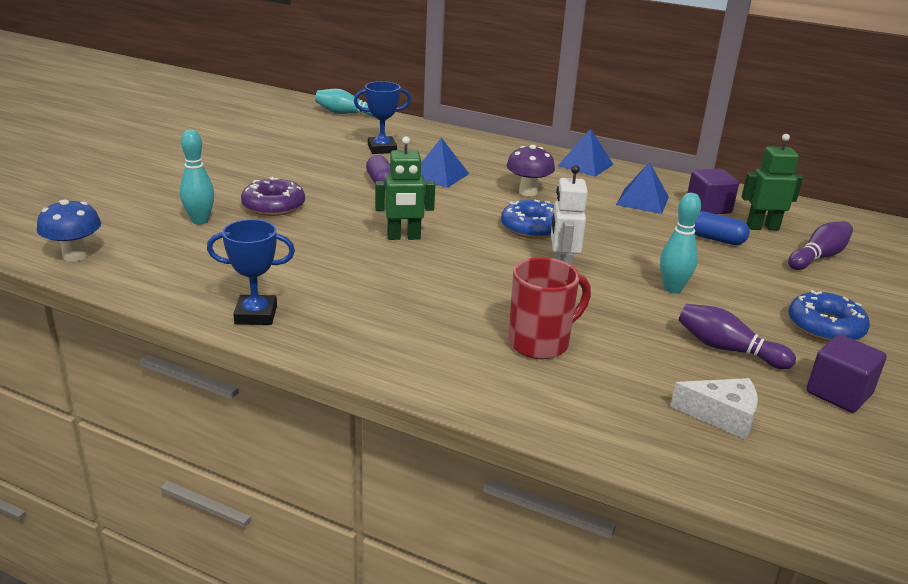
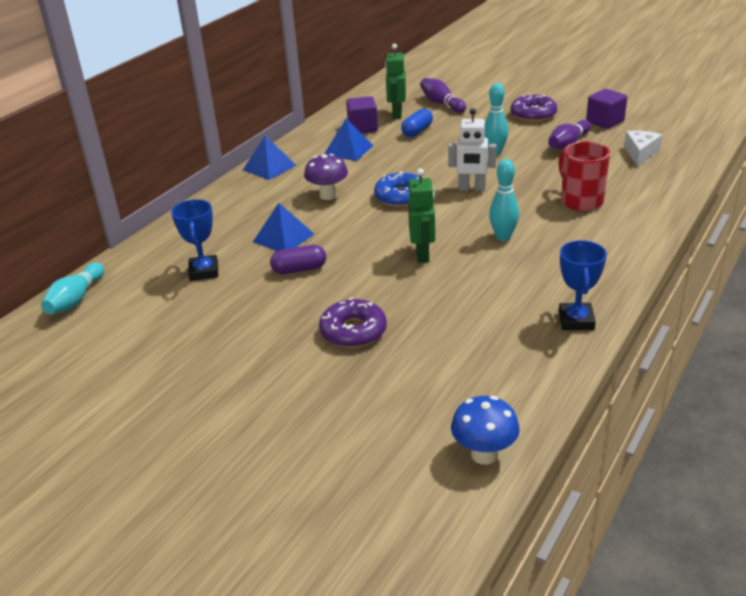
camera: 80 degrees left, 5 degrees up
turquoise bowling pin [180,130,214,225] -> turquoise bowling pin moved to [489,159,519,241]
blue donut [789,290,870,342] -> purple donut [511,93,557,122]

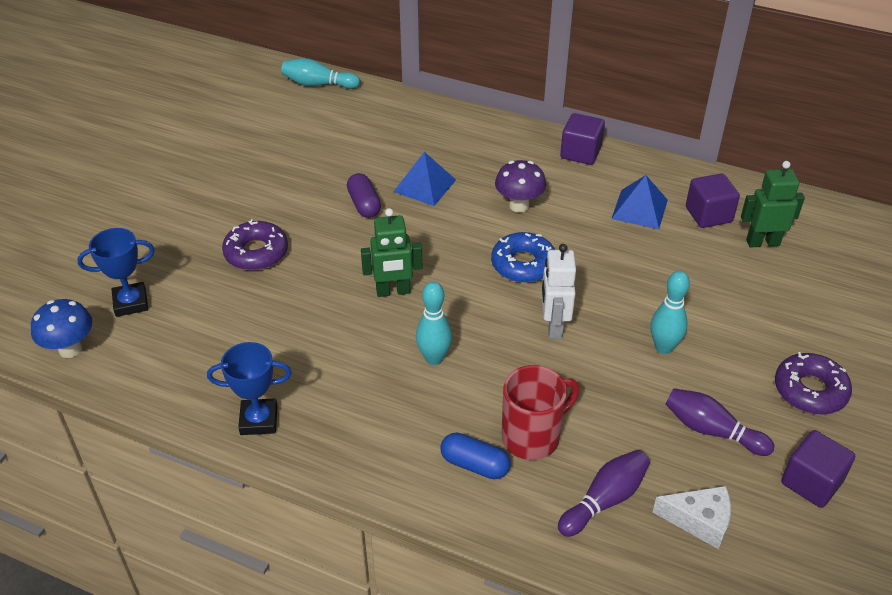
camera: 80 degrees right, 10 degrees up
blue trophy [171,199,218,281] -> blue trophy moved to [77,228,155,317]
blue pyramid [243,136,296,180] -> purple cube [560,113,605,165]
blue capsule [401,109,433,137] -> blue capsule moved to [441,433,511,479]
purple bowling pin [420,78,466,113] -> purple bowling pin moved to [558,450,650,537]

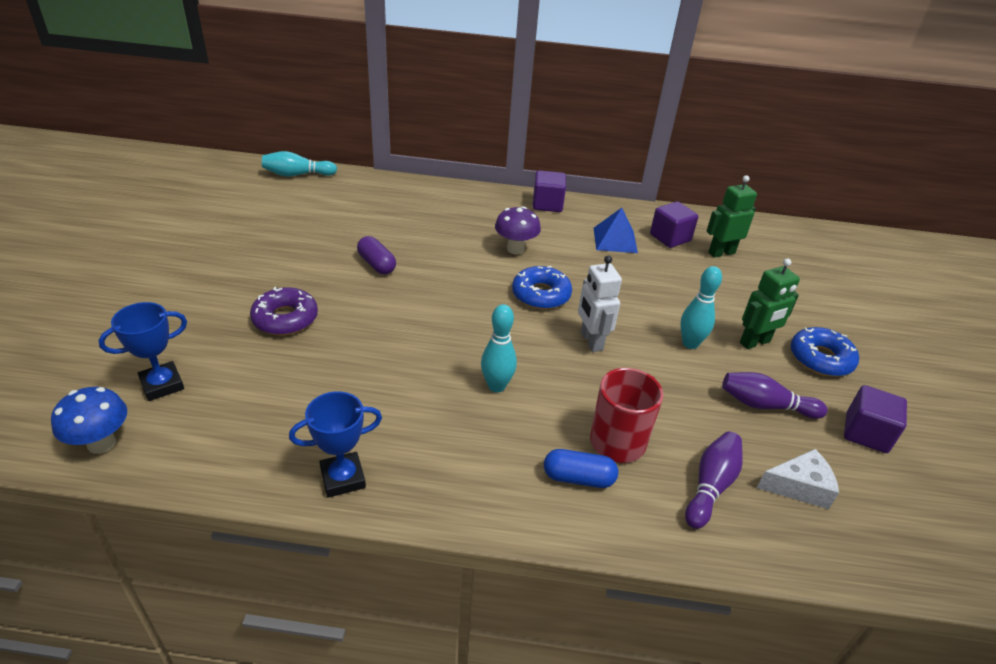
camera: 20 degrees left, 5 degrees down
green robot [361,208,422,297] -> green robot moved to [740,259,800,349]
blue pyramid [393,152,456,206] -> none
purple donut [775,352,852,415] -> blue donut [791,327,859,376]

